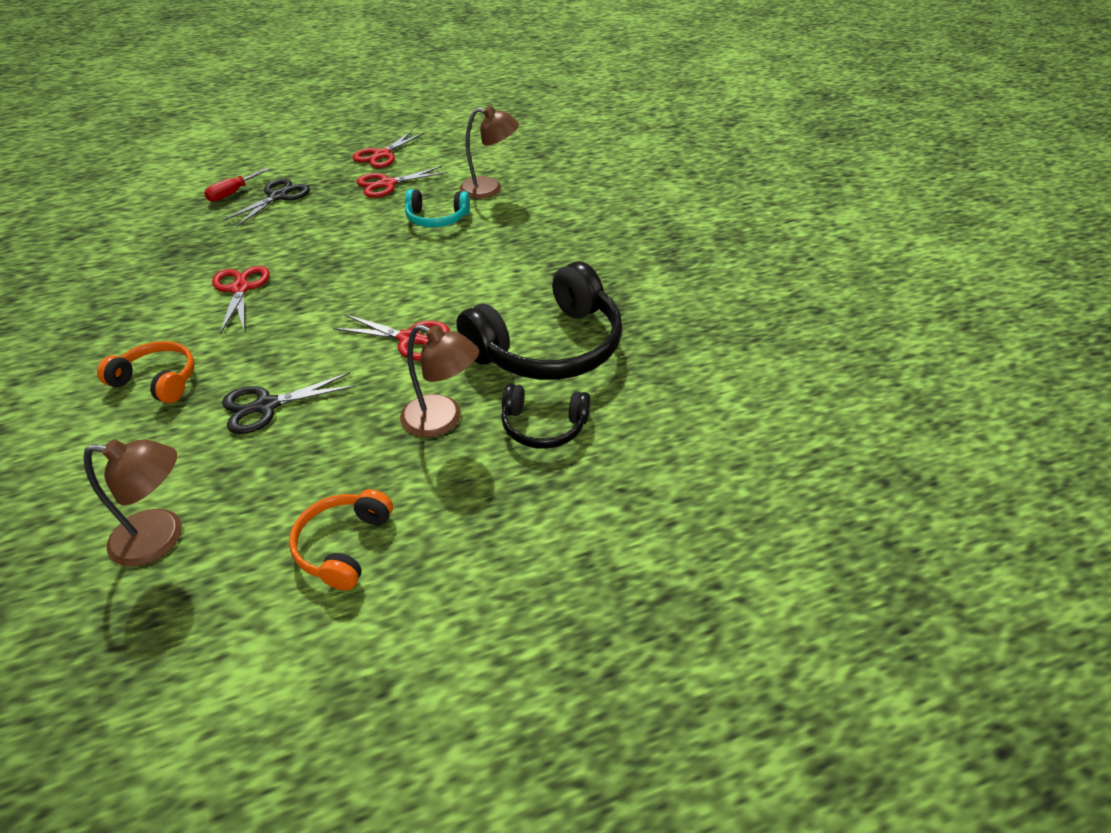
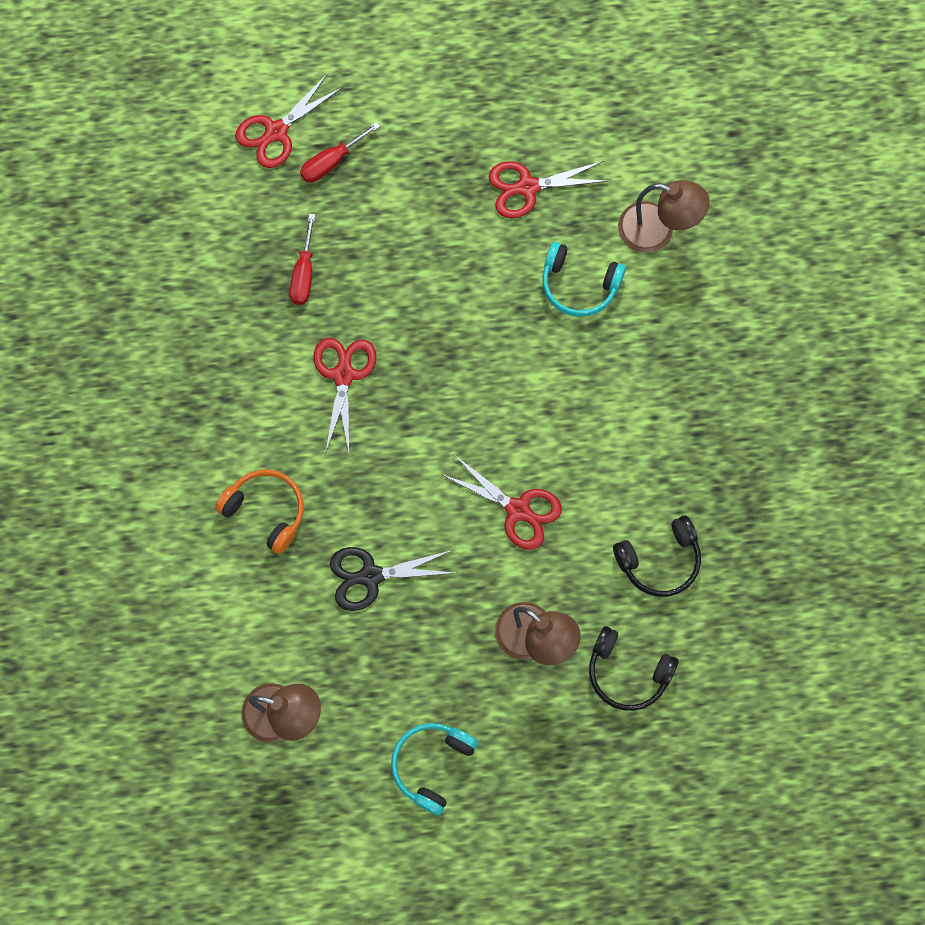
camera: 15 degrees right, 30 degrees up
black scissors [223,178,310,227] -> none
orange headphones [289,489,393,590] -> turquoise headphones [391,723,478,815]
red scissors [352,131,424,168] -> red scissors moved to [235,73,343,168]
black headphones [456,261,622,380] -> black headphones [613,516,701,597], size x0.52
none -> red screwdriver [290,214,315,305]

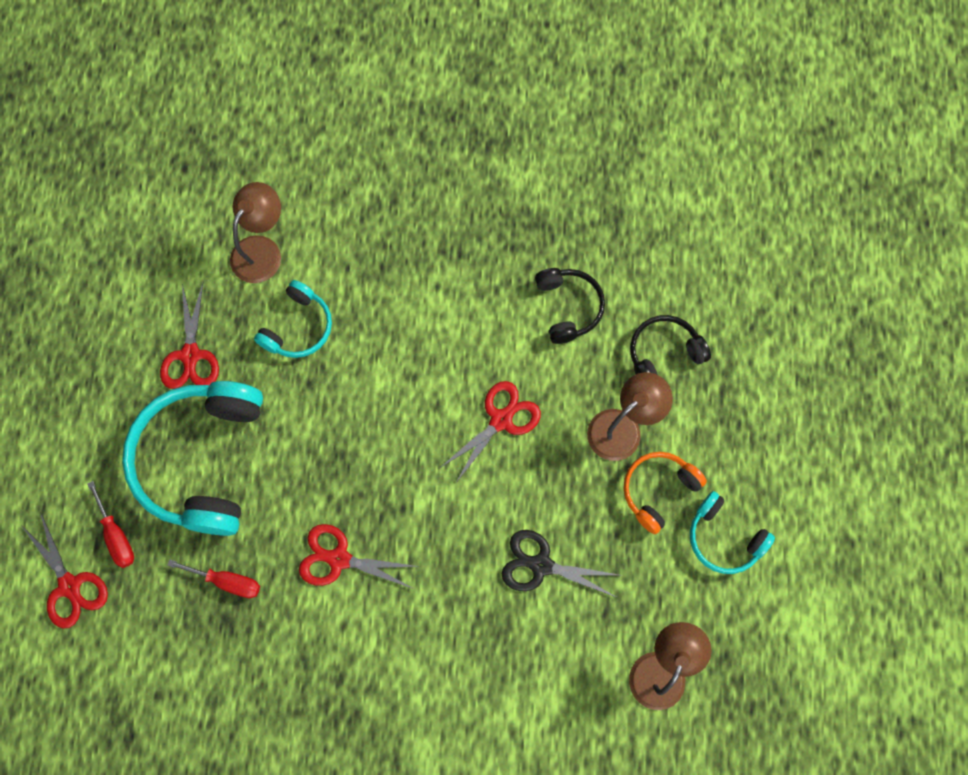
camera: 80 degrees left, 0 degrees up
orange headphones [215,469,304,554] -> orange headphones moved to [623,452,707,534]
black scissors [330,547,454,611] -> black scissors turned 105 degrees clockwise [502,530,623,598]
black headphones [589,626,679,711] -> black headphones turned 150 degrees counterclockwise [630,315,711,375]
none -> turquoise headphones [122,381,263,536]

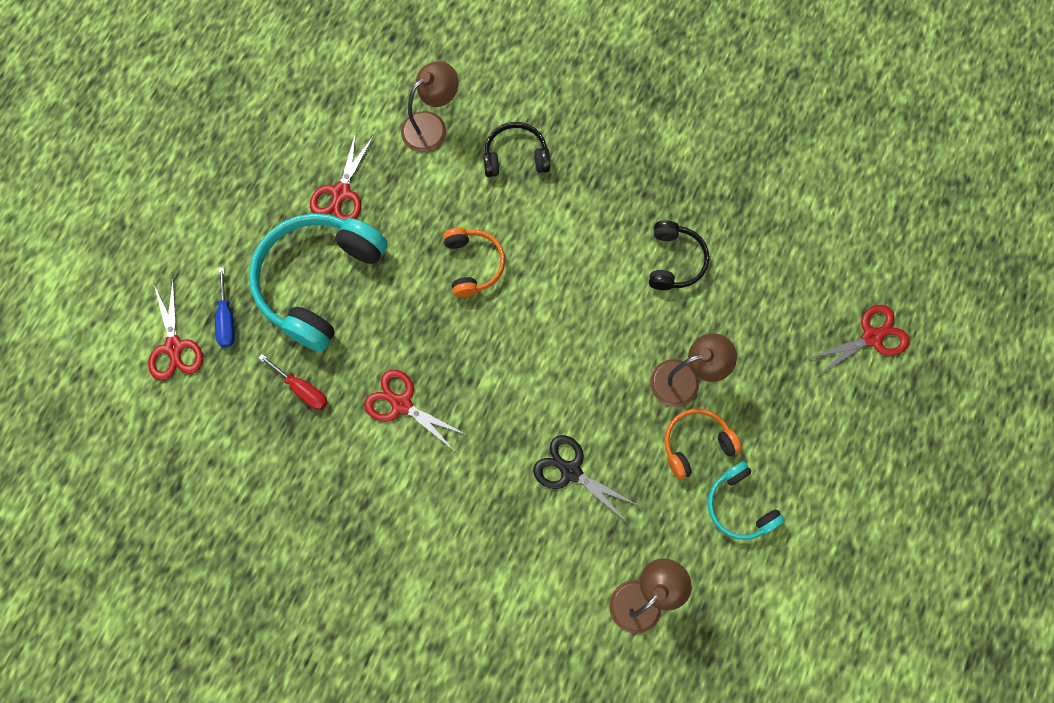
camera: 20 degrees right, 0 degrees up
red screwdriver [87,481,134,568] -> blue screwdriver [215,267,235,347]
turquoise headphones [254,280,332,358] -> none
red scissors [440,381,541,484] -> red scissors moved to [808,305,910,377]
black headphones [630,315,711,375] -> black headphones moved to [484,122,550,177]
none -> orange headphones [443,228,505,298]

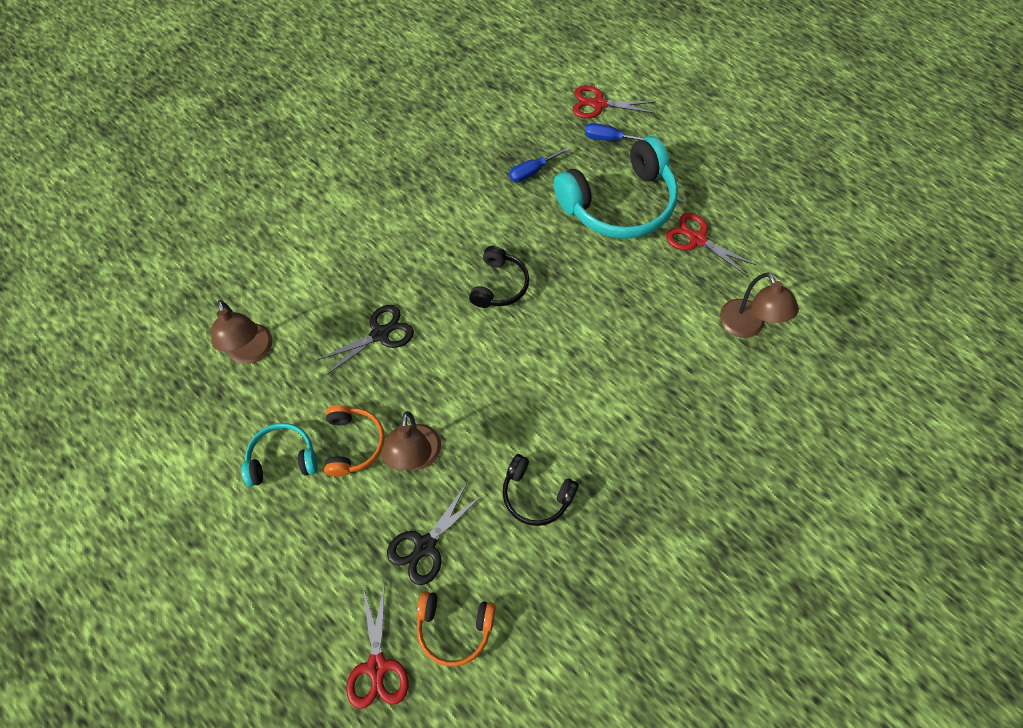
camera: 110 degrees right, 10 degrees down
turquoise headphones [249,213,387,352] -> turquoise headphones turned 105 degrees clockwise [554,136,678,239]
red screwdriver [258,354,328,410] -> blue screwdriver [509,147,570,183]
red scissors [364,370,467,450] -> none
orange headphones [443,228,505,298] -> orange headphones moved to [417,591,496,666]
black headphones [484,122,550,177] -> black headphones moved to [469,246,529,308]
none -> black scissors [387,483,483,585]

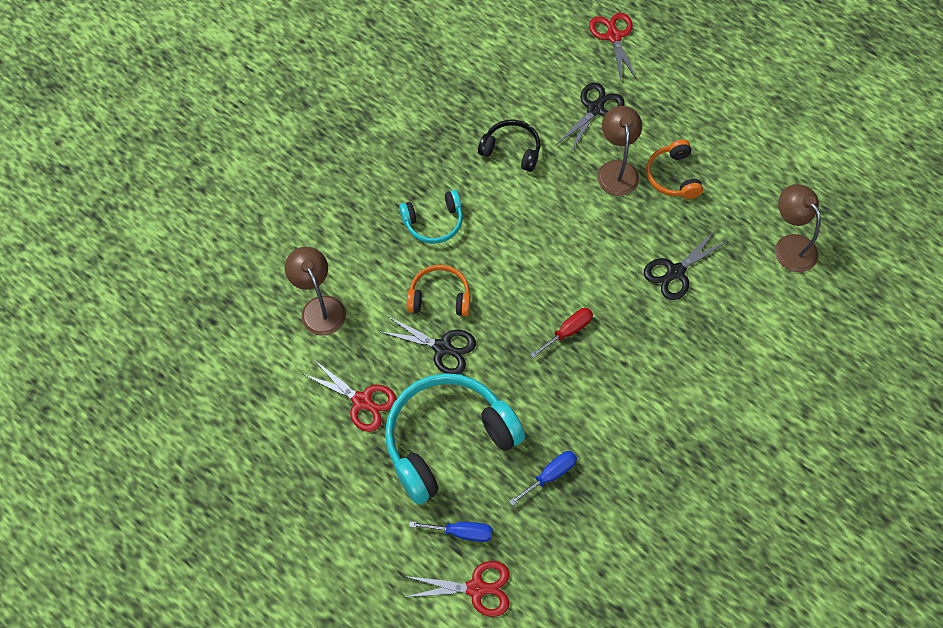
camera: 175 degrees right, 0 degrees up
turquoise headphones [242,423,318,487] -> turquoise headphones moved to [399,190,463,244]
orange headphones [417,591,496,666] -> orange headphones moved to [407,265,470,316]
black headphones [469,246,529,308] -> red screwdriver [530,308,593,358]
none -> black scissors [379,315,476,374]

